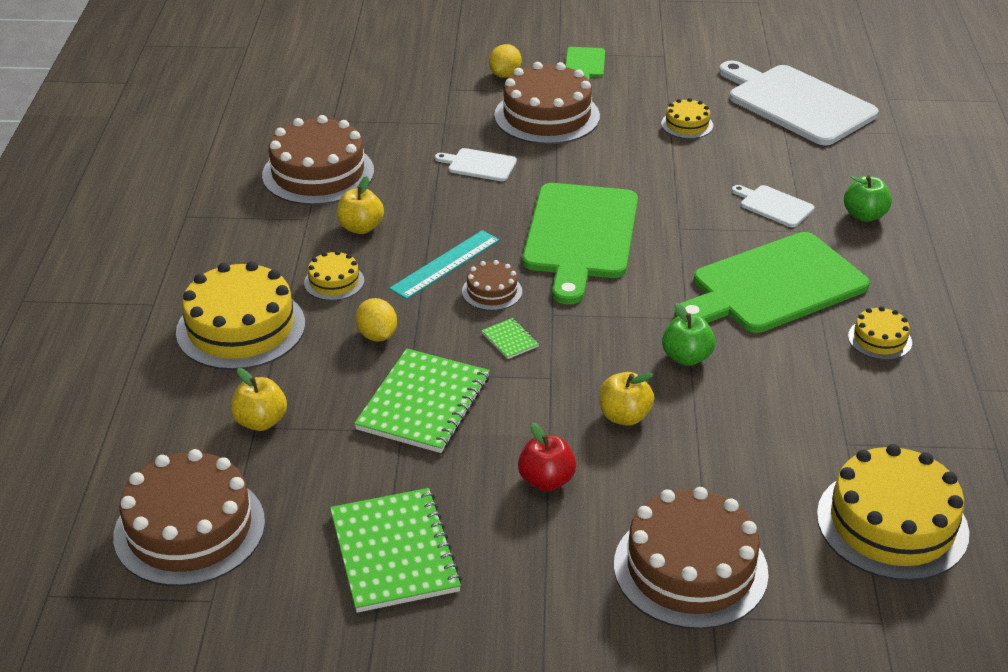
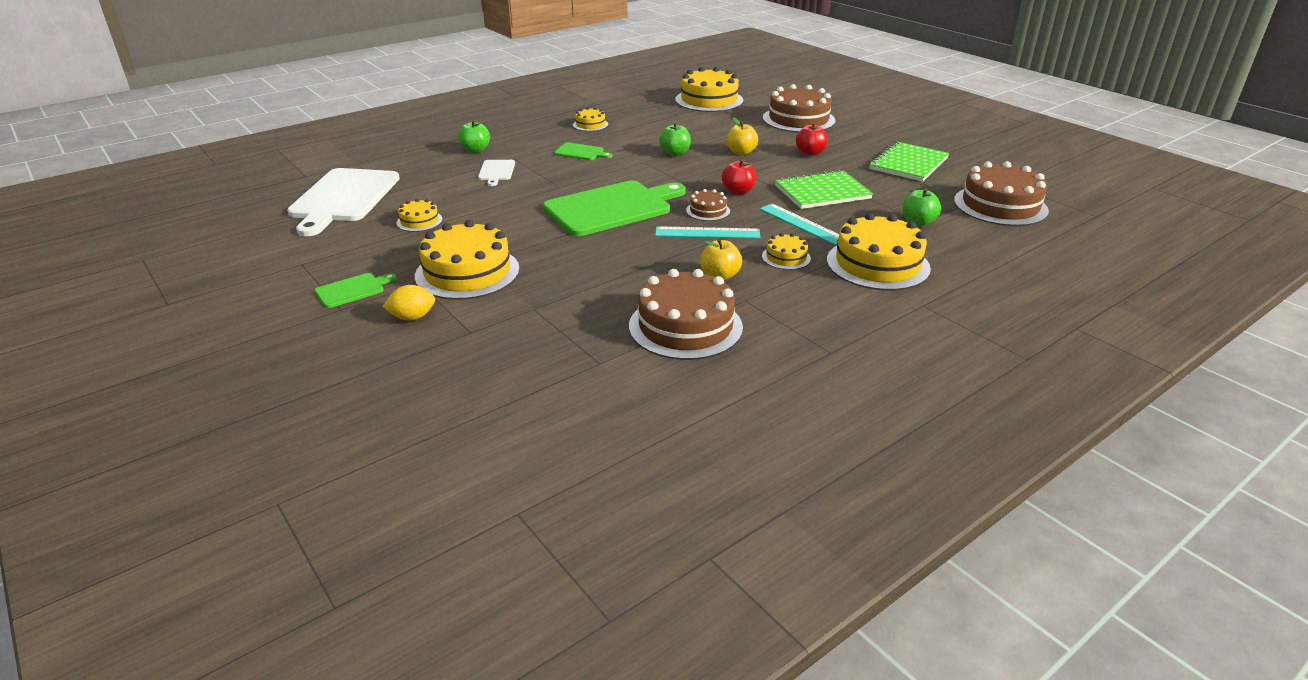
camera: 130 degrees left, 5 degrees down
yellow apple [231,368,287,431] -> green apple [902,188,941,226]
yellow lemon [356,298,397,342] -> turquoise ruler [760,204,839,245]
white cutting board [435,148,517,181] -> none
green notebook [481,318,539,359] -> red apple [722,159,756,195]
brown cake [494,62,600,144] -> yellow cake [415,220,520,300]
green cutting board [674,232,870,333] -> green cutting board [554,142,612,160], size x0.45

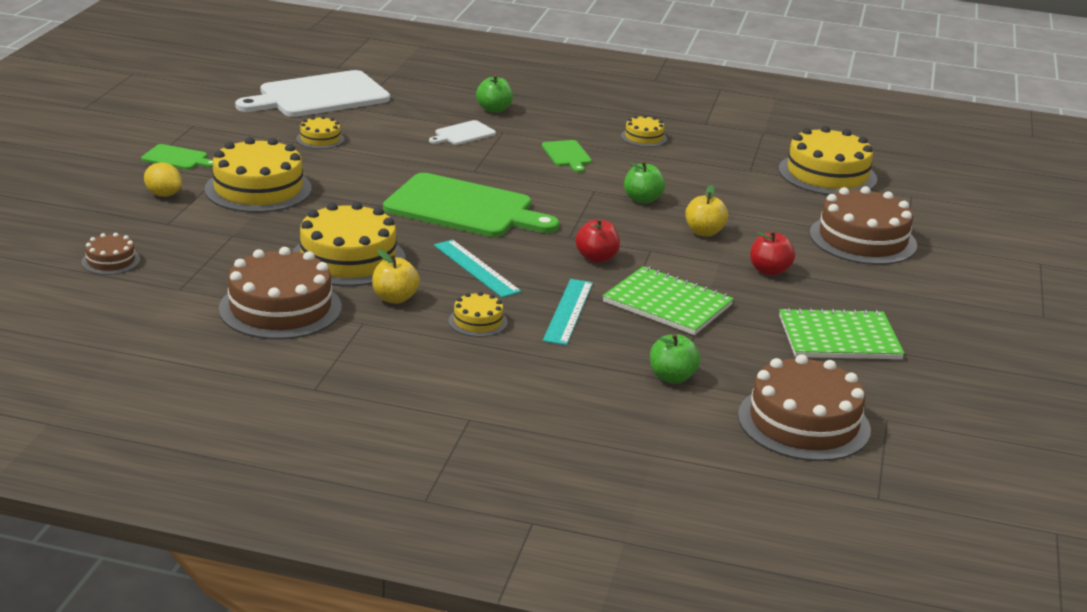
camera: 50 degrees right, 5 degrees down
brown cake [686,189,730,221] -> brown cake moved to [82,233,140,275]
yellow cake [827,213,931,291] -> yellow cake moved to [293,202,405,286]

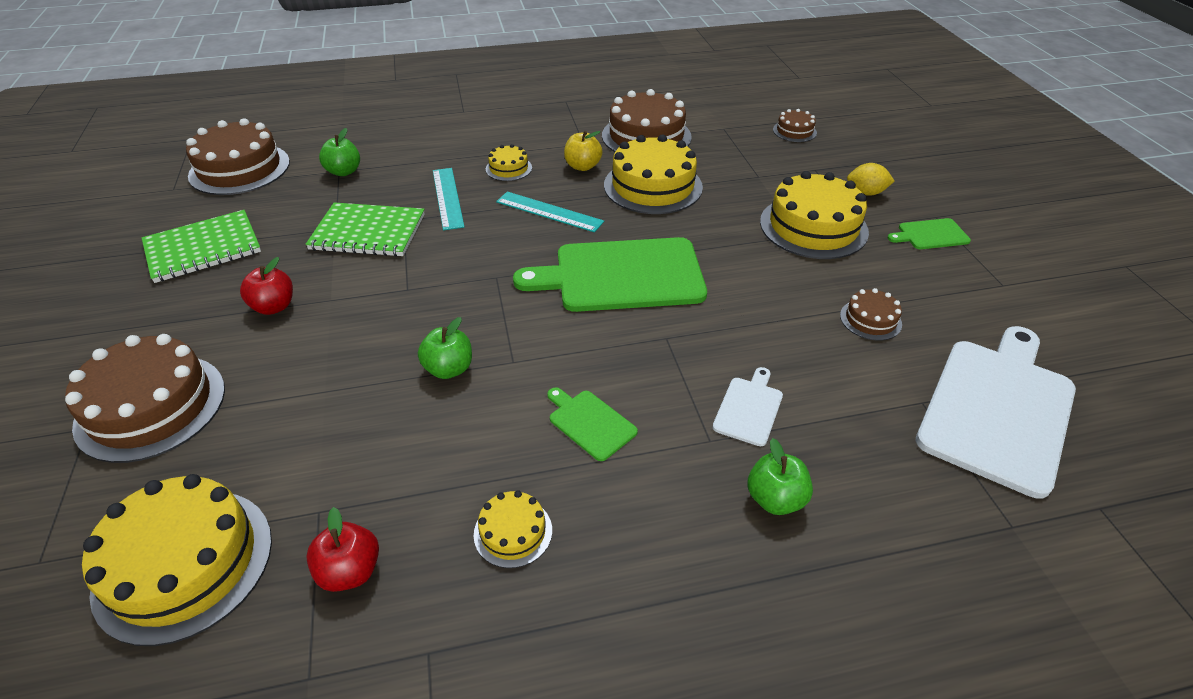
camera: 155 degrees right, 15 degrees up
yellow cake [296,116,344,149] -> brown cake [840,288,902,341]
red apple [575,218,620,263] -> red apple moved to [306,507,379,592]
yellow apple [685,185,728,237] -> none

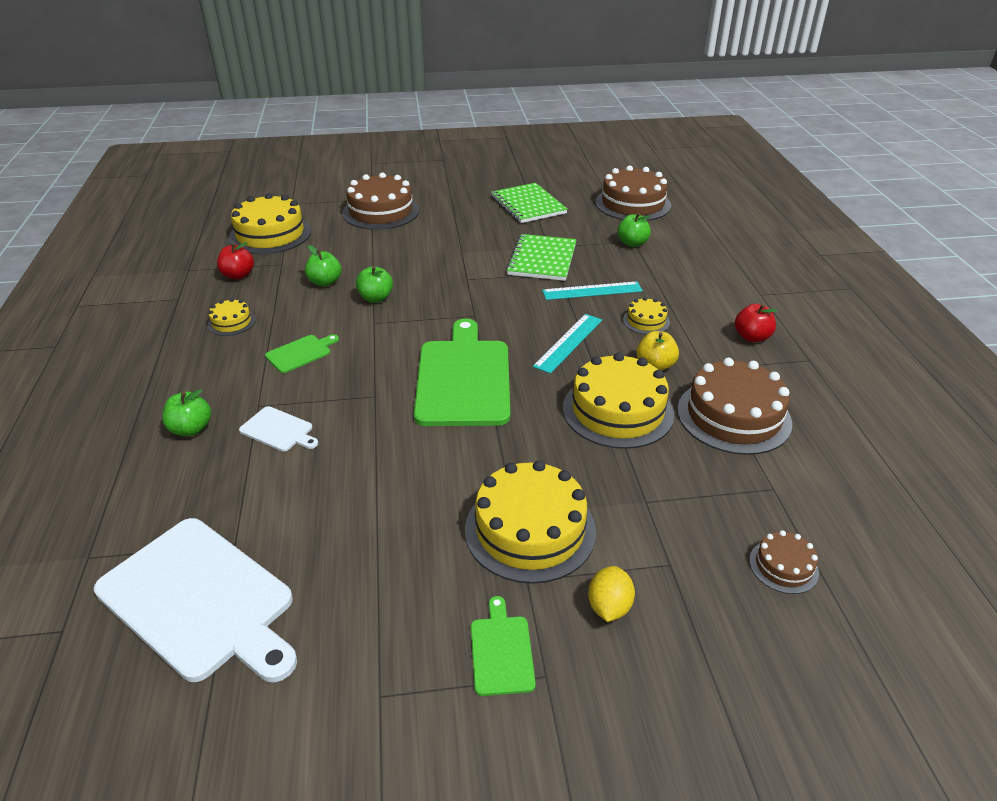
camera: 95 degrees right, 5 degrees down
red apple [240,257,293,315] -> red apple moved to [735,304,777,342]
brown cake [840,288,902,341] -> none
none -> green apple [305,245,341,287]

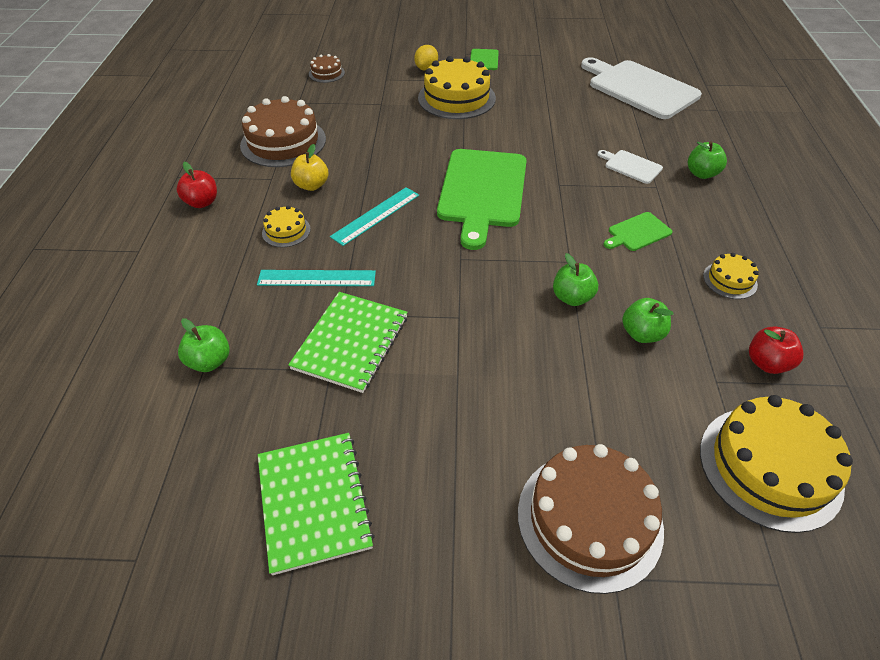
camera: 170 degrees left, 10 degrees up
yellow cake [563,353,674,449] -> none
brown cake [595,165,671,221] -> none

